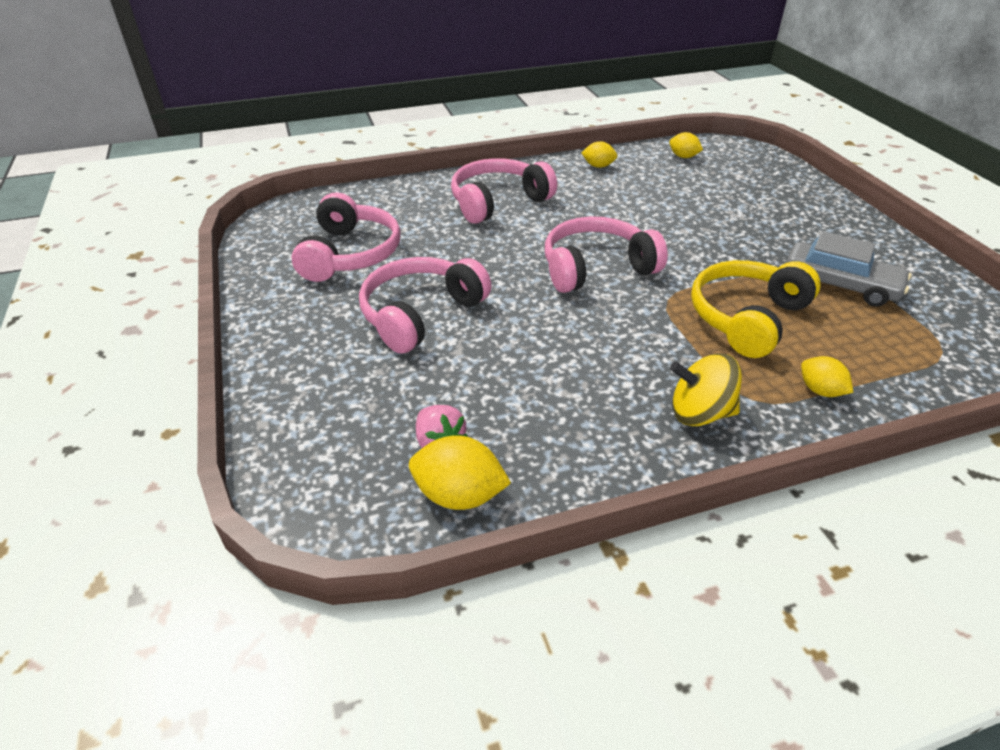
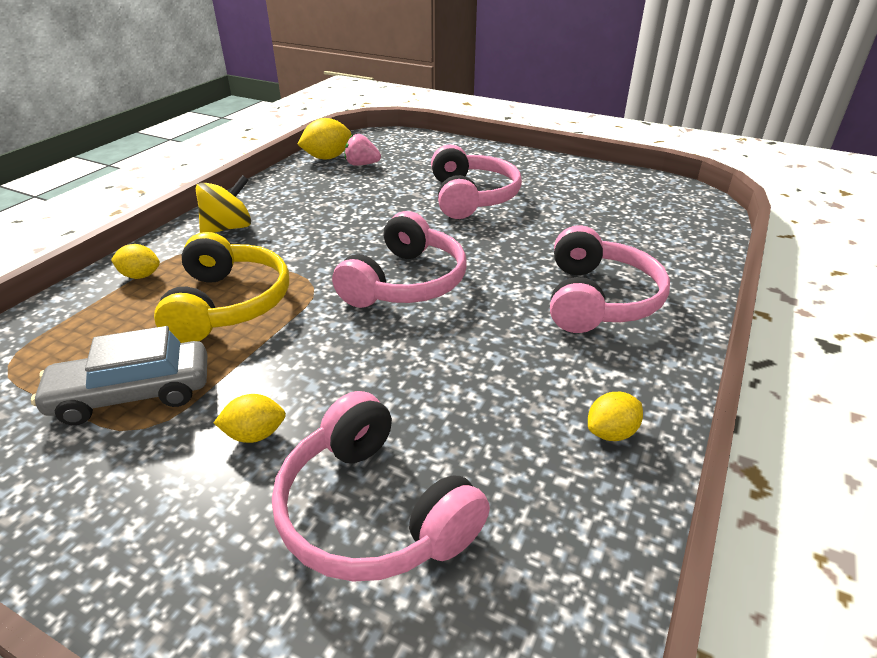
camera: 135 degrees right, 5 degrees down
pink headphones [292,192,401,282] -> pink headphones moved to [272,391,490,582]
yellow lemon [669,132,703,158] -> yellow lemon moved to [213,394,286,443]

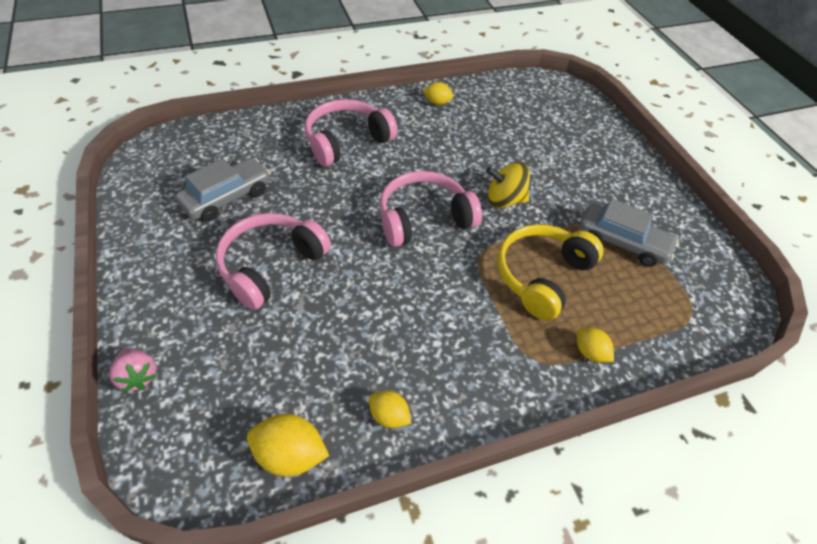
camera: 140 degrees left, 15 degrees up
yellow spinning top [196,175,251,233] -> yellow spinning top moved to [486,162,530,208]
yellow lemon [213,394,286,443] -> yellow lemon moved to [369,391,411,428]
pink headphones [272,391,490,582] -> none
pink strawberry [345,134,381,166] -> pink strawberry moved to [109,348,157,392]
none -> grey car [175,158,271,222]

